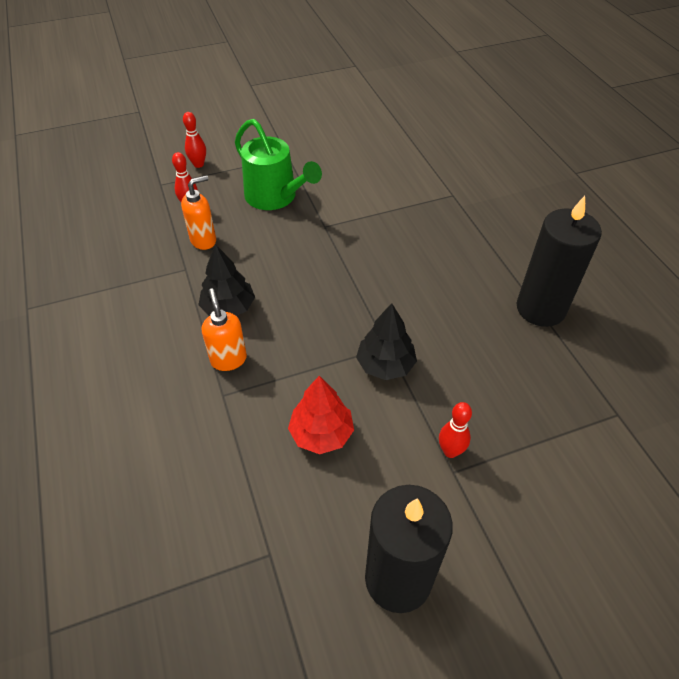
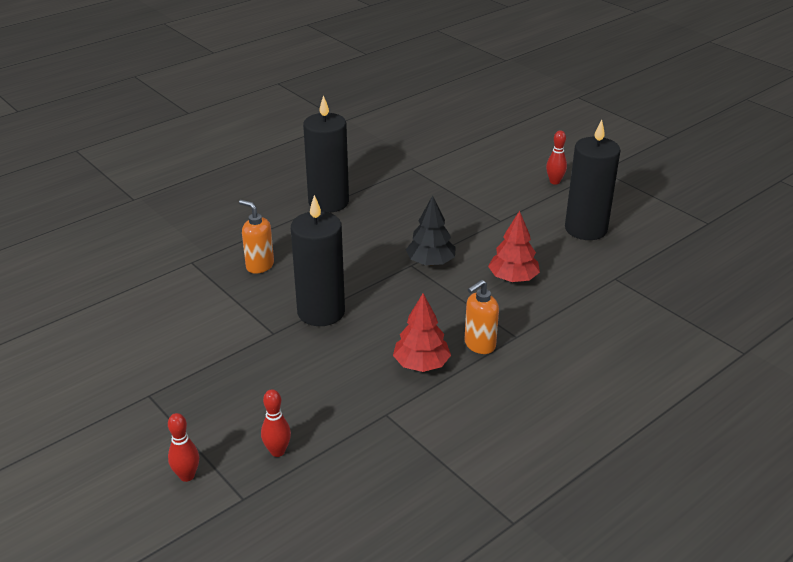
camera: 110 degrees left, 15 degrees down
orange soap dispenser [181,175,216,250] -> orange soap dispenser moved to [239,200,274,274]
black tree [199,244,255,316] -> red tree [393,293,451,372]
green watering can [235,119,322,210] -> none
red bowling pin [439,402,472,458] -> red bowling pin moved to [546,130,567,185]
none -> black candle [291,195,345,326]

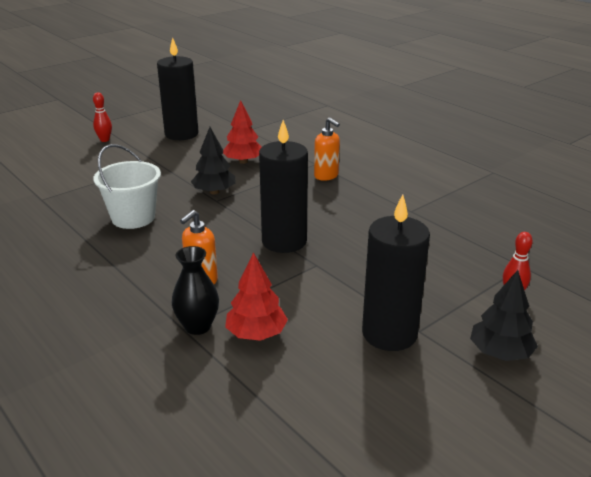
camera: 90 degrees left, 5 degrees down
red bowling pin [261,389,291,457] -> none
black candle [303,95,349,213] -> black candle moved to [362,194,430,351]
red tree [393,293,451,372] -> red tree moved to [225,252,288,341]
none -> white bucket [93,144,161,229]
none -> black vase [172,246,219,335]
none -> black tree [470,270,538,361]

